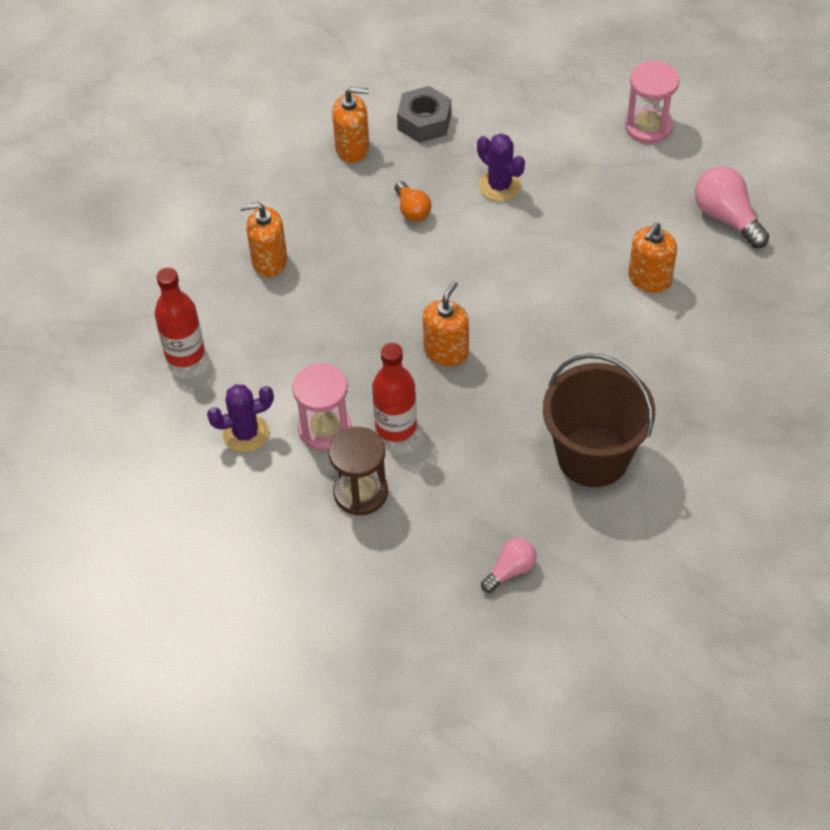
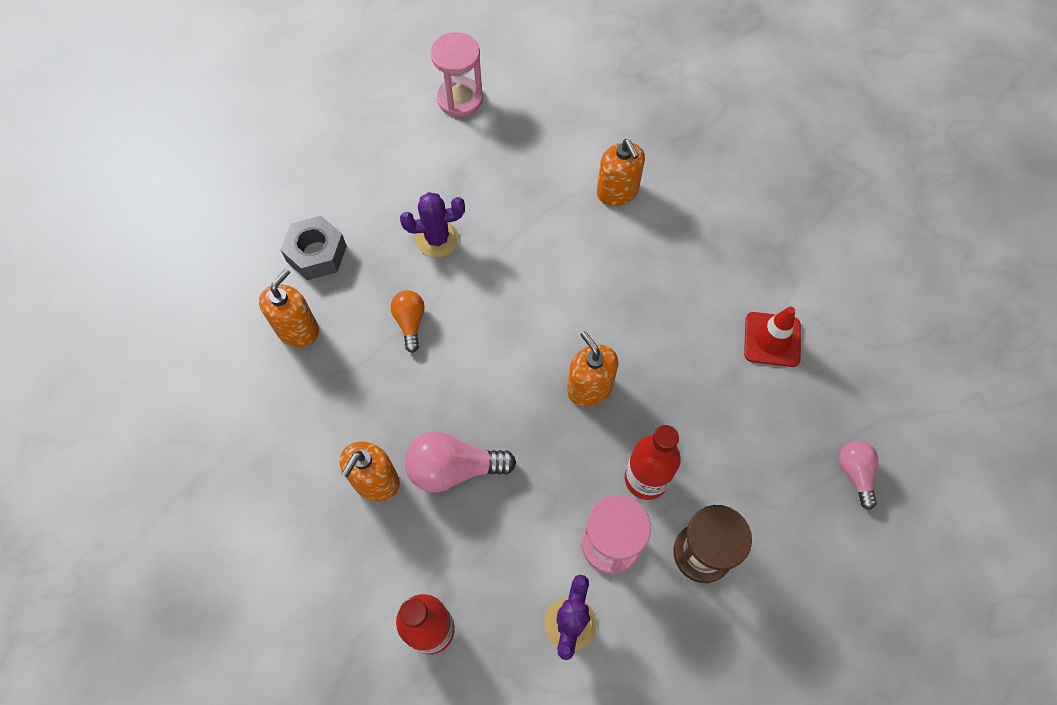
camera: 60 degrees left, 10 degrees up
orange light bulb [395,181,431,222] -> orange light bulb turned 105 degrees counterclockwise [390,290,425,353]
brown bucket [543,353,655,487] -> red traffic cone [744,306,801,367]
pink light bulb [695,166,769,248] -> pink light bulb moved to [405,432,516,493]

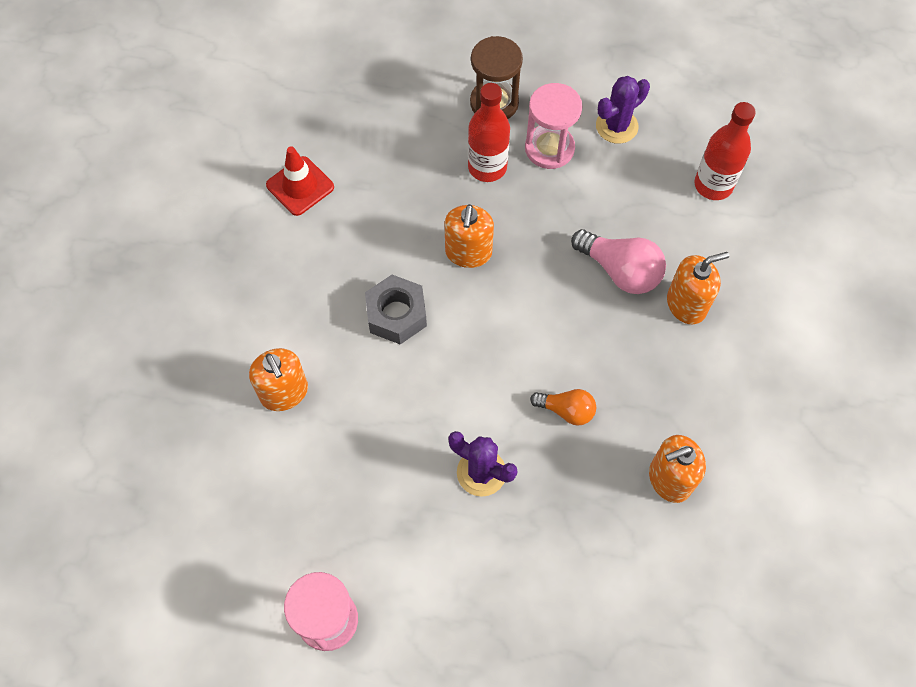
camera: 140 degrees left, 0 degrees up
grey nut [280,216,347,280] -> grey nut moved to [365,275,427,344]
orange light bulb [390,290,425,353] -> orange light bulb turned 105 degrees counterclockwise [530,389,596,426]
orange soap dispenser [597,139,645,206] -> orange soap dispenser turned 135 degrees clockwise [249,348,308,411]
pink light bulb [839,441,878,510] -> none

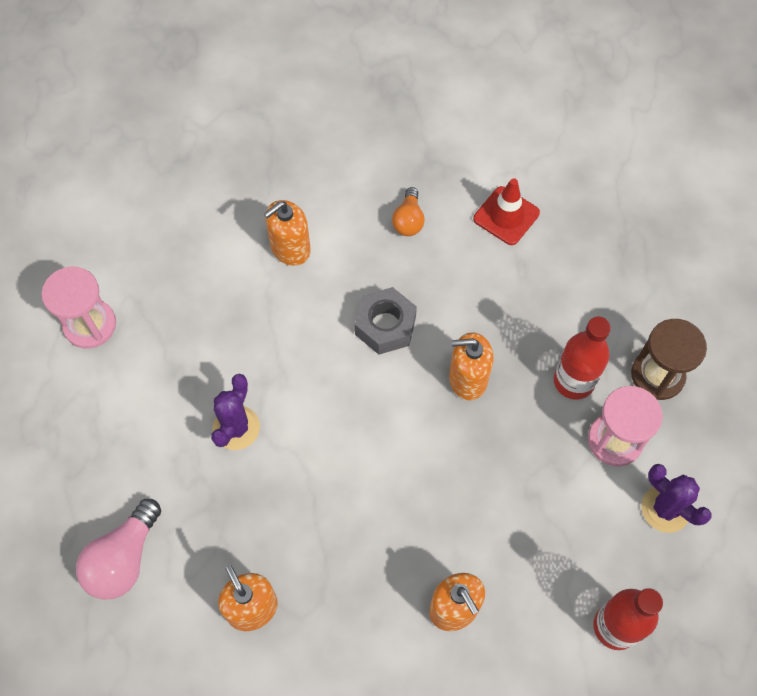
camera: 80 degrees right, 0 degrees up
orange light bulb [530,389,596,426] -> orange light bulb moved to [392,187,425,236]
pink light bulb [571,229,666,294] -> pink light bulb moved to [76,499,161,600]

